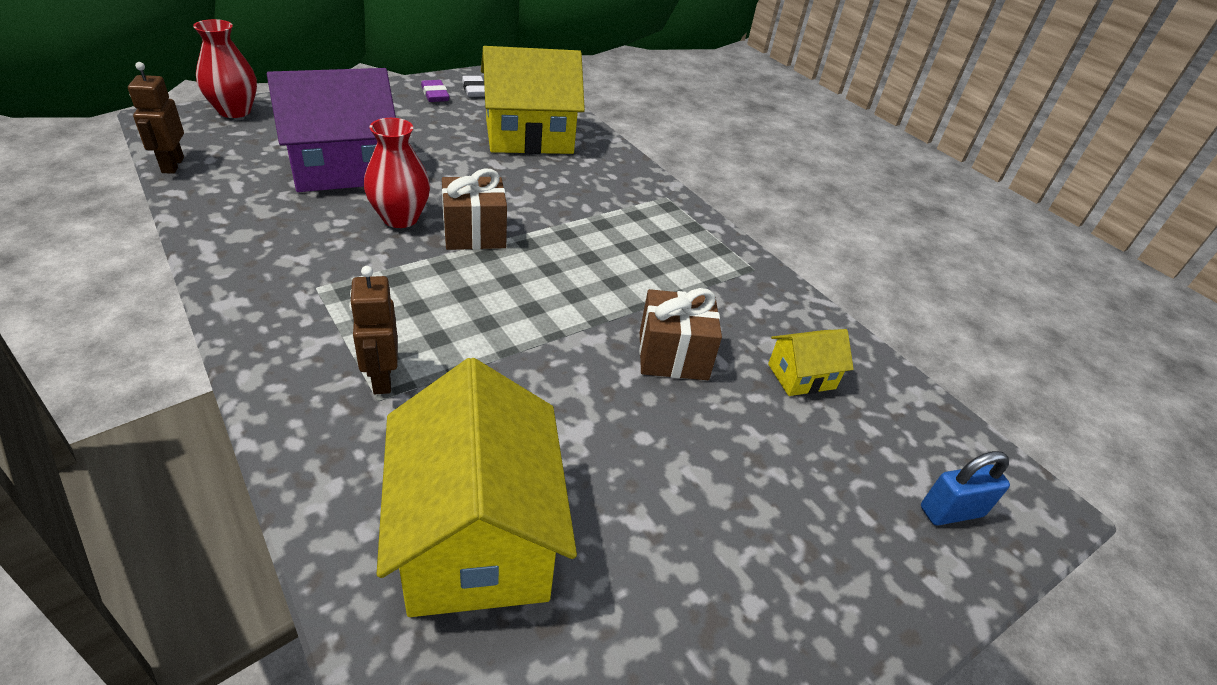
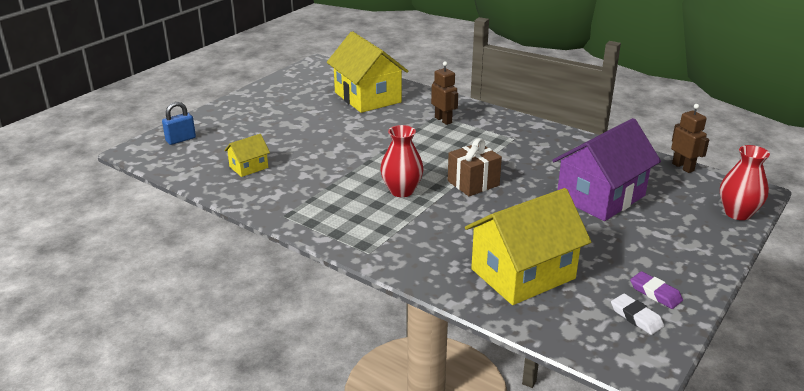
camera: 165 degrees right, 10 degrees down
red vase [364,118,430,228] -> red vase moved to [380,125,424,197]
brown gift [639,288,722,380] -> none

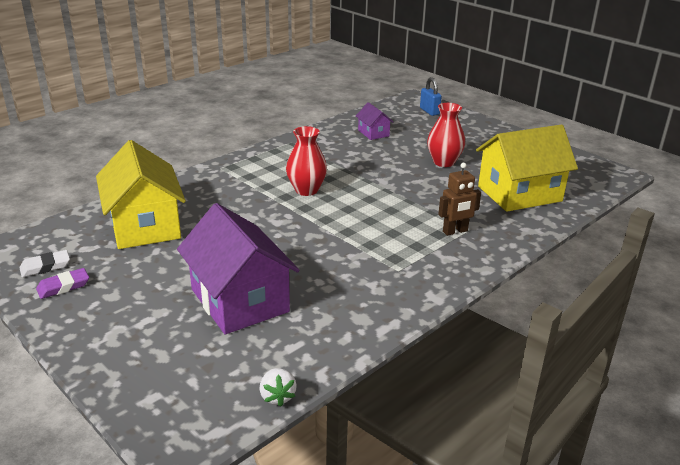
camera: 100 degrees right, 0 degrees up
yellow house [224,134,270,177] -> purple house [356,102,393,140]
brown gift [448,138,502,196] -> none
brown robot [671,104,709,173] -> white strawberry [260,368,297,407]
red vase [720,145,770,220] -> red vase moved to [427,103,465,167]

